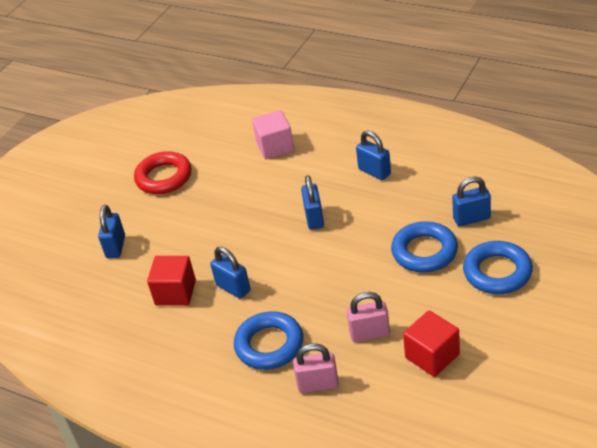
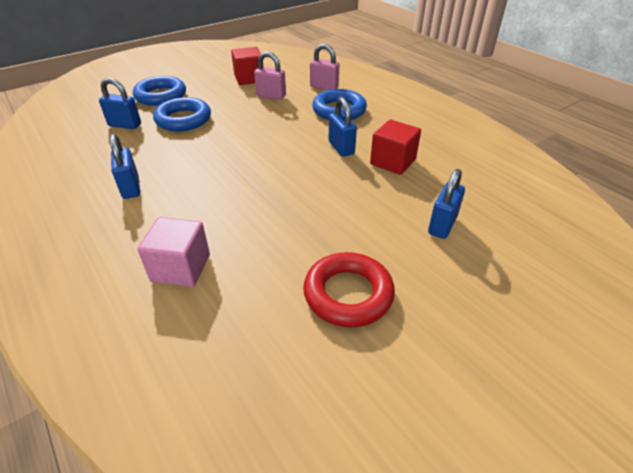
camera: 160 degrees left, 0 degrees up
blue padlock [301,175,324,230] -> none

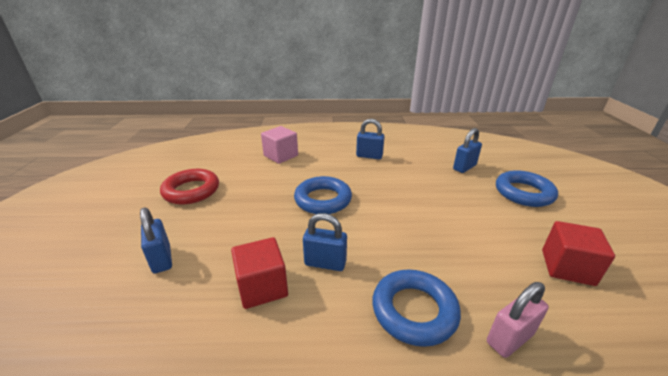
camera: 125 degrees right, 10 degrees down
blue ring [153,97,211,131] -> blue ring moved to [294,176,352,214]
pink padlock [254,52,286,100] -> none

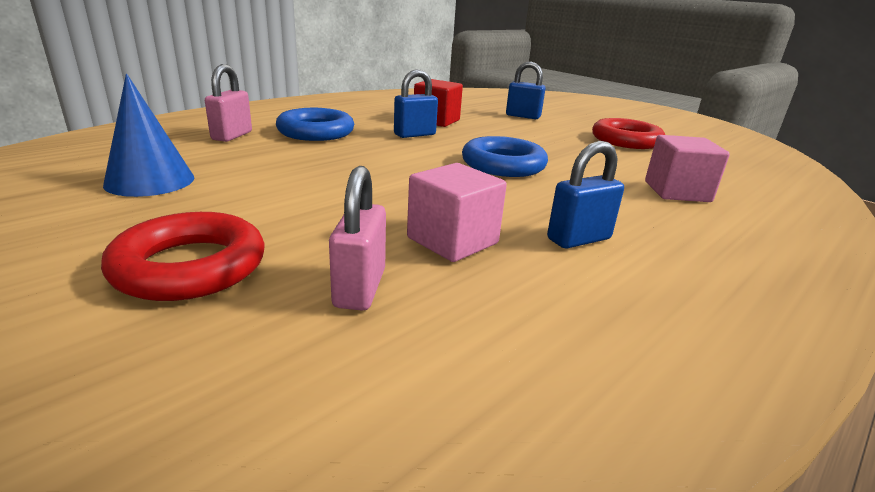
camera: 135 degrees right, 5 degrees down
blue padlock [453,128,482,173] -> pink padlock [329,166,386,311]
blue ring [496,170,558,207] -> red ring [101,212,265,301]
red cube [542,221,615,286] -> blue cone [103,74,194,197]
none -> pink cube [407,163,507,262]

